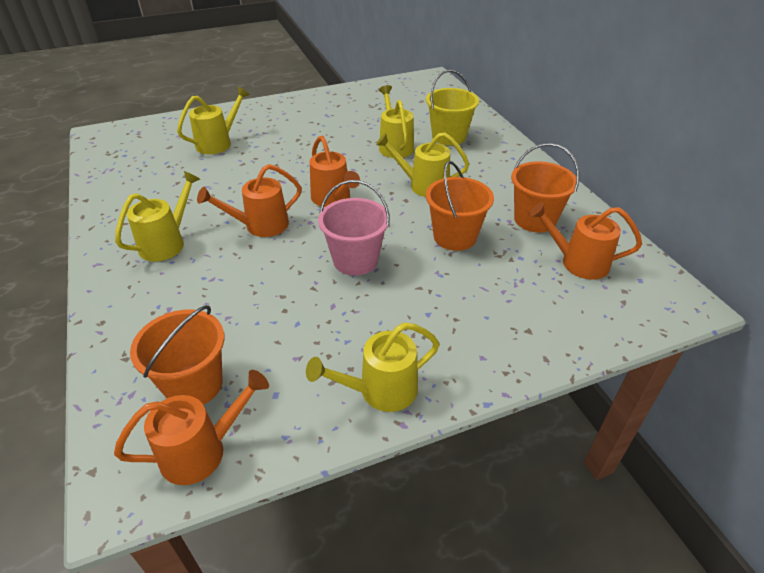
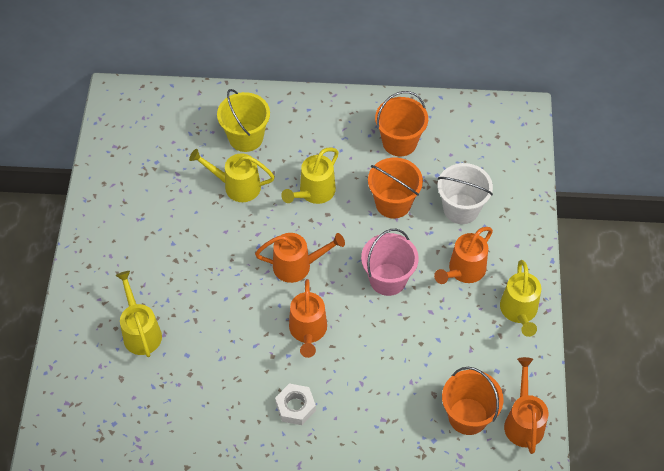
camera: 65 degrees left, 15 degrees up
yellow watering can [115,171,200,261] -> white nut [275,384,316,425]
orange watering can [529,202,642,280] -> orange watering can moved to [434,227,493,284]
none -> white bucket [438,163,493,224]

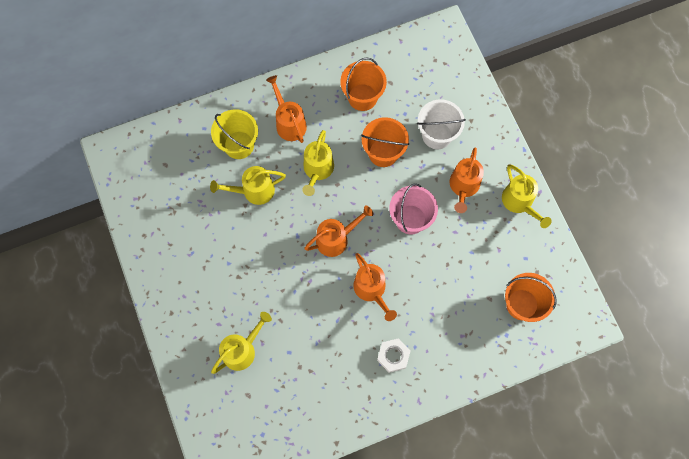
camera: 25 degrees left, 15 degrees up
yellow watering can [115,271,162,357] -> yellow watering can turned 90 degrees clockwise [211,312,272,374]
orange watering can [504,357,548,454] -> orange watering can moved to [266,75,307,143]

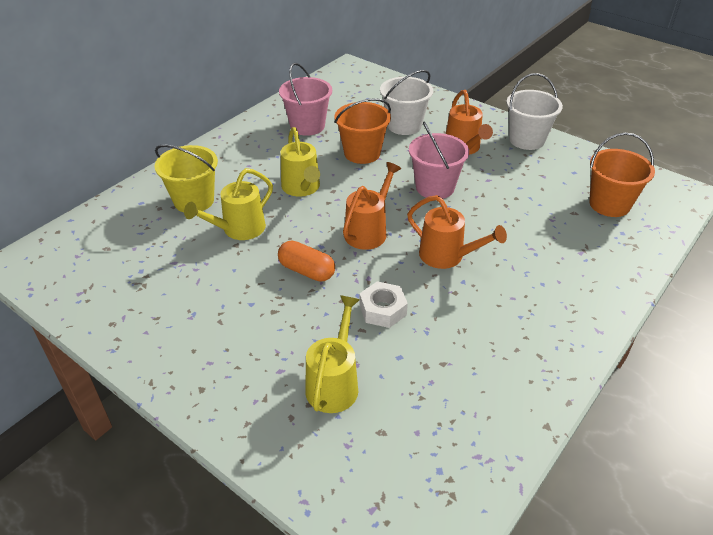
camera: 30 degrees left, 30 degrees down
orange watering can [266,75,307,143] -> none
orange bucket [340,58,387,111] -> pink bucket [279,63,332,136]
white nut [377,338,411,373] -> white nut moved to [360,281,408,328]
yellow watering can [502,165,552,228] -> white bucket [506,73,563,150]
none -> orange capsule [278,240,335,282]

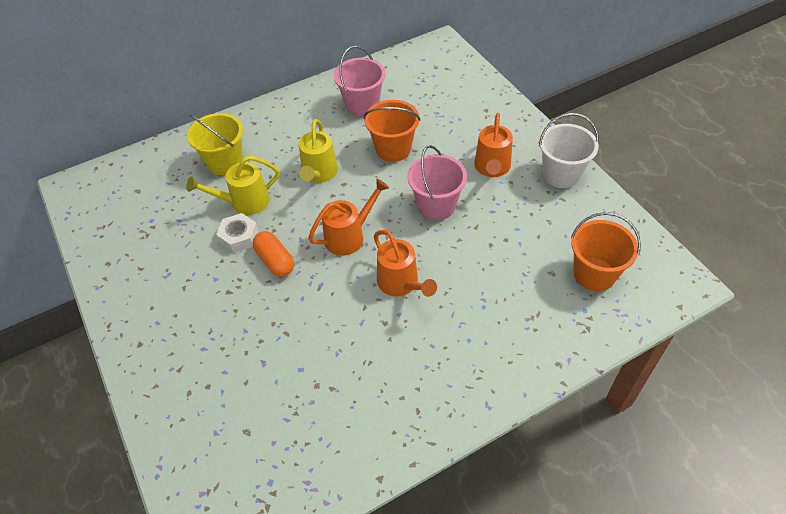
camera: 25 degrees right, 10 degrees up
yellow watering can [305,295,360,413] -> none
white nut [360,281,408,328] -> white nut moved to [216,213,259,253]
white bucket [380,70,433,135] -> none

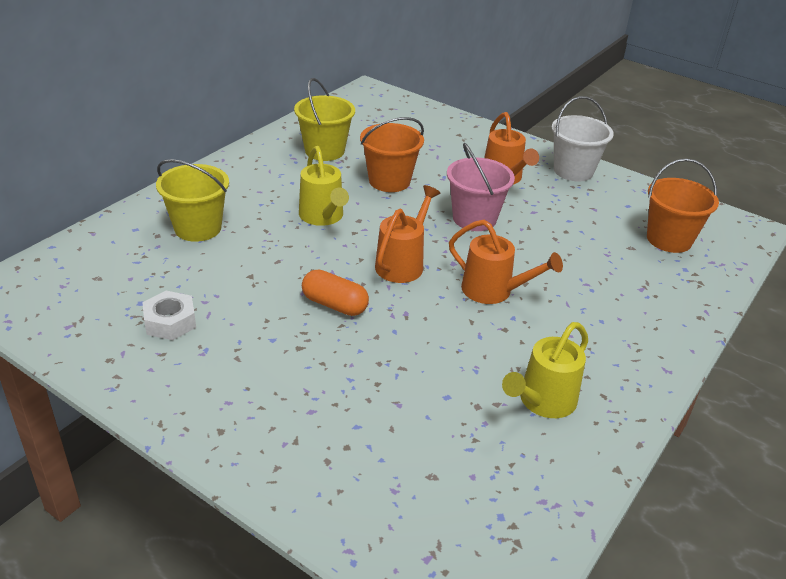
camera: 30 degrees left, 15 degrees down
yellow watering can [186,156,280,215] -> yellow watering can moved to [502,322,588,418]
white nut [216,213,259,253] -> white nut moved to [142,291,196,340]
pink bucket [334,46,385,117] -> yellow bucket [294,78,355,161]

